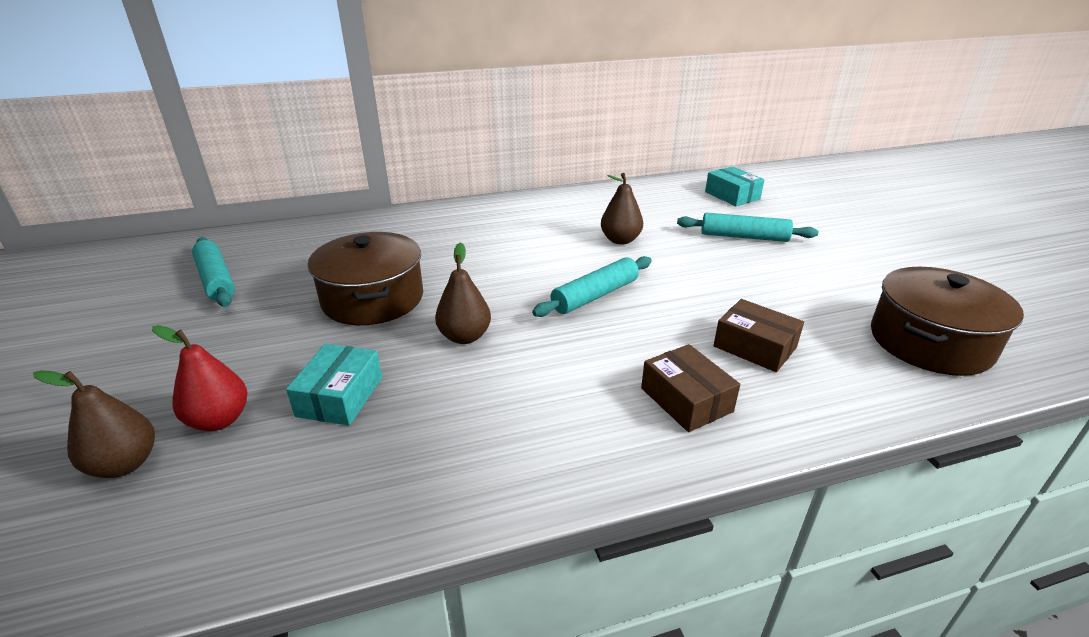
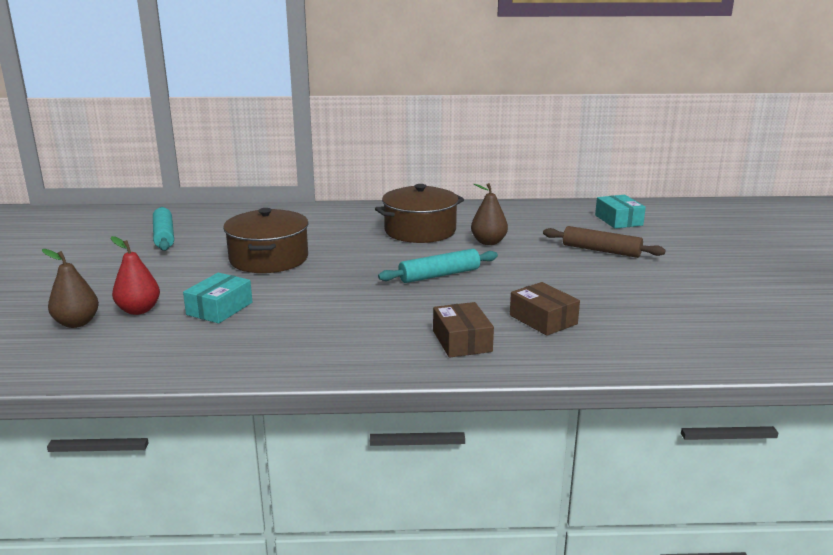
camera: 15 degrees right, 10 degrees down
brown pear [435,242,491,344] -> none
turquoise rolling pin [677,212,818,242] -> brown rolling pin [543,226,666,258]
brown pot [871,267,1024,376] -> brown pot moved to [375,184,464,243]

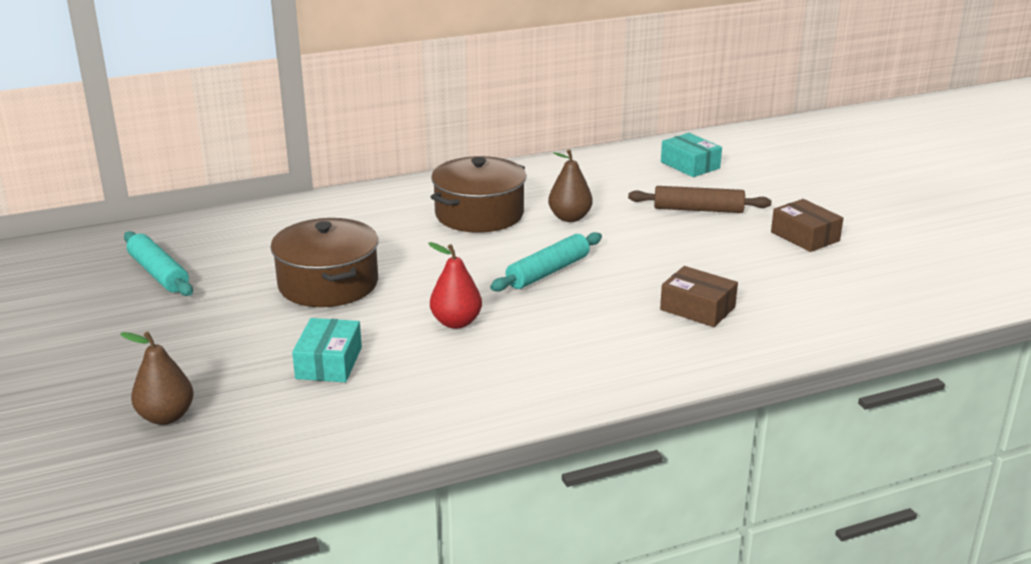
camera: 20 degrees left, 5 degrees up
red pear [111,236,160,315] -> red pear moved to [428,242,482,329]
brown box [433,302,494,358] -> brown box moved to [771,199,843,252]

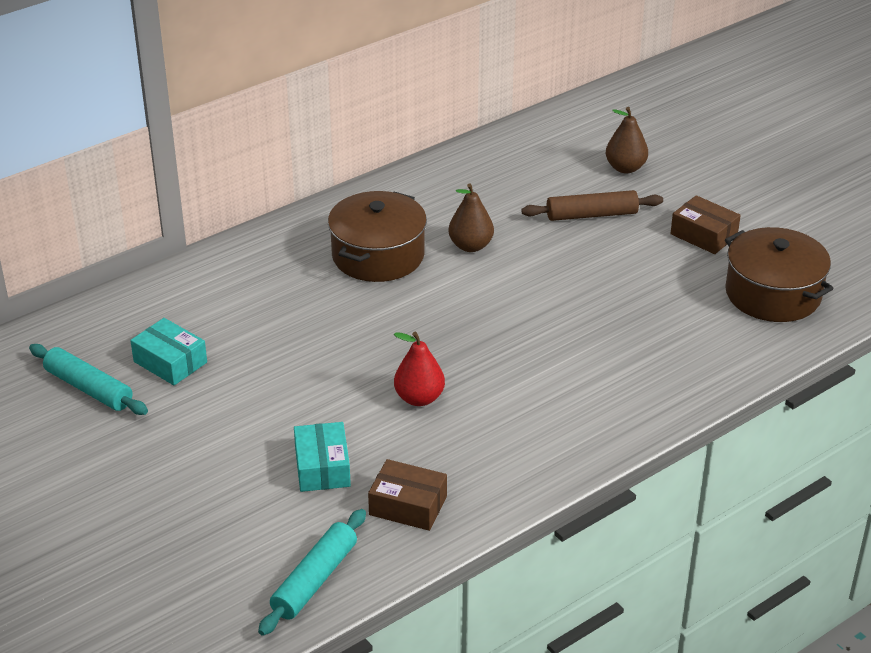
camera: 15 degrees left, 10 degrees up
brown pear [120,331,193,425] -> brown pear moved to [606,107,648,173]
brown pot [271,218,378,307] -> brown pot moved to [725,227,834,322]
turquoise rolling pin [490,232,602,292] -> turquoise rolling pin moved to [258,509,366,636]
brown box [660,266,738,327] -> brown box moved to [368,459,447,531]
turquoise box [661,133,722,177] -> turquoise box moved to [130,318,207,385]

